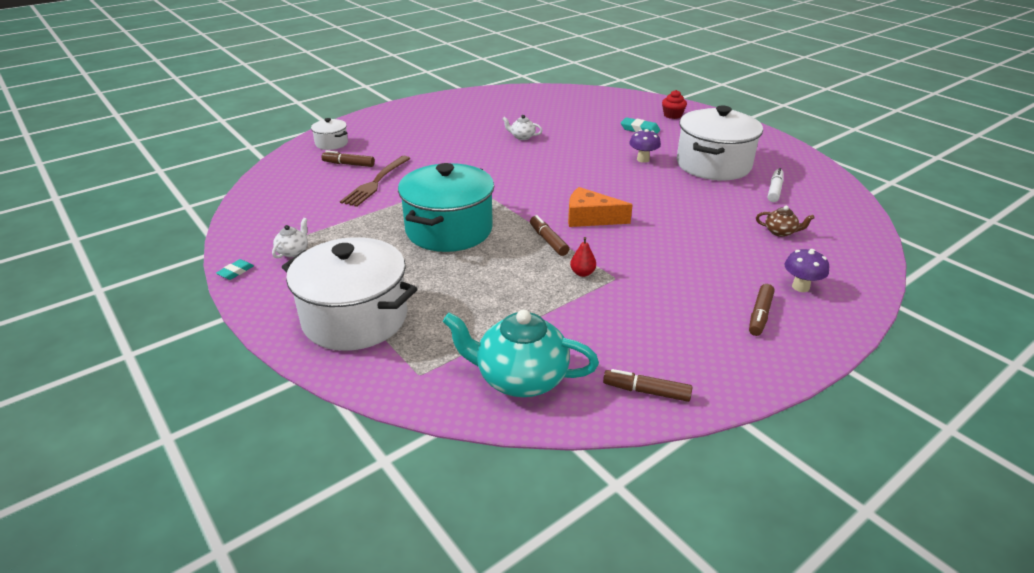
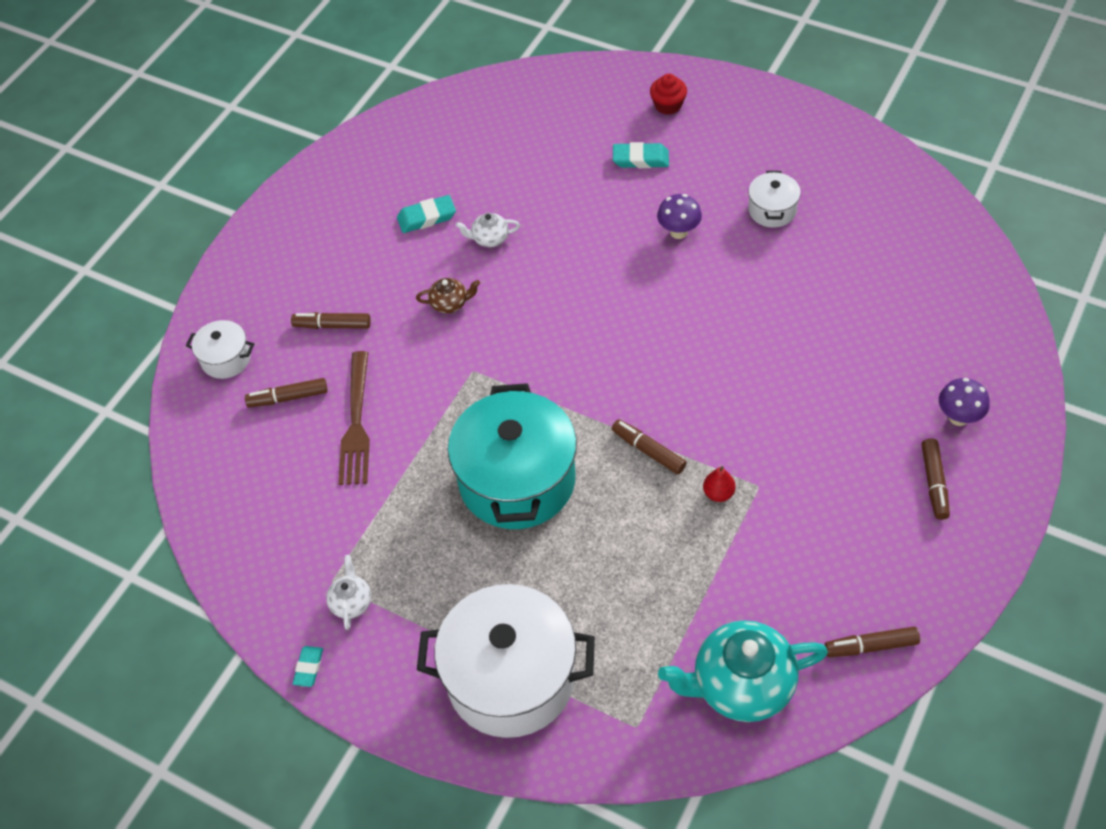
camera: 20 degrees left, 20 degrees up
orange cheese [568,187,633,227] -> none
white pot [677,106,763,180] -> white pot [748,171,801,228], size x0.46
brown teapot [756,206,815,237] -> brown teapot moved to [416,278,480,313]
white marker [768,168,784,202] -> none
none -> brown marker [291,312,371,329]
none -> turquoise eraser [397,195,456,233]

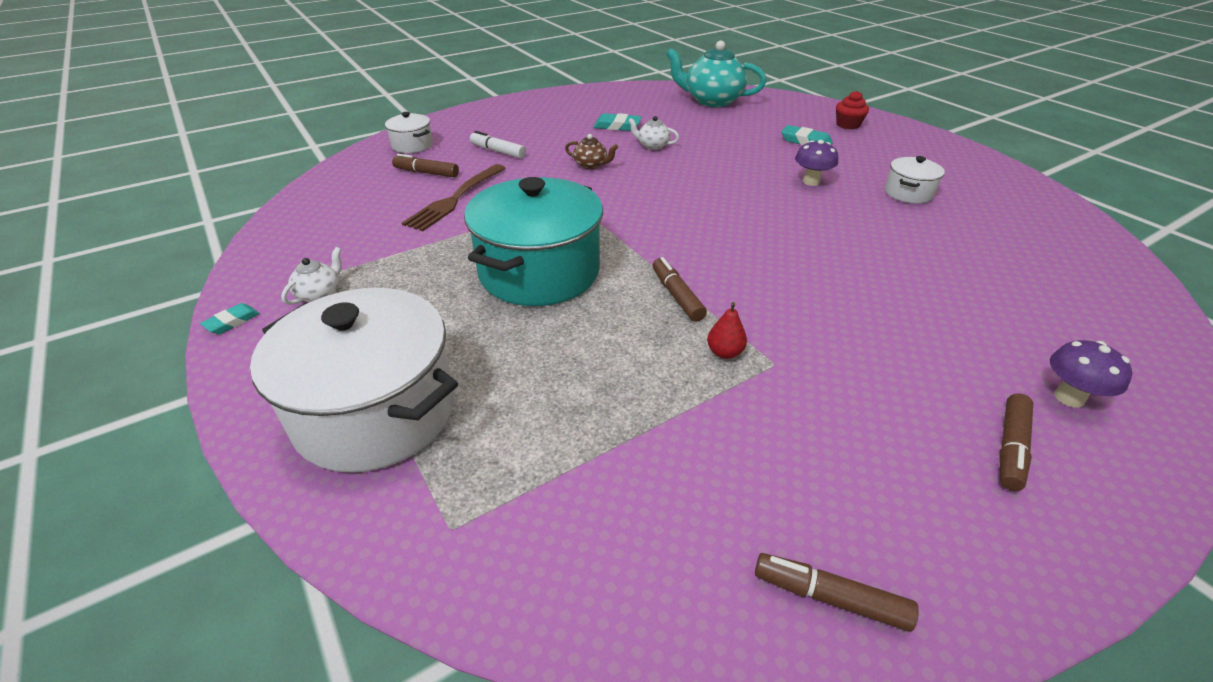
camera: 25 degrees right, 15 degrees down
brown marker [291,312,371,329] -> white marker [470,131,526,159]
turquoise teapot [658,620,828,722] -> turquoise teapot moved to [666,41,766,107]

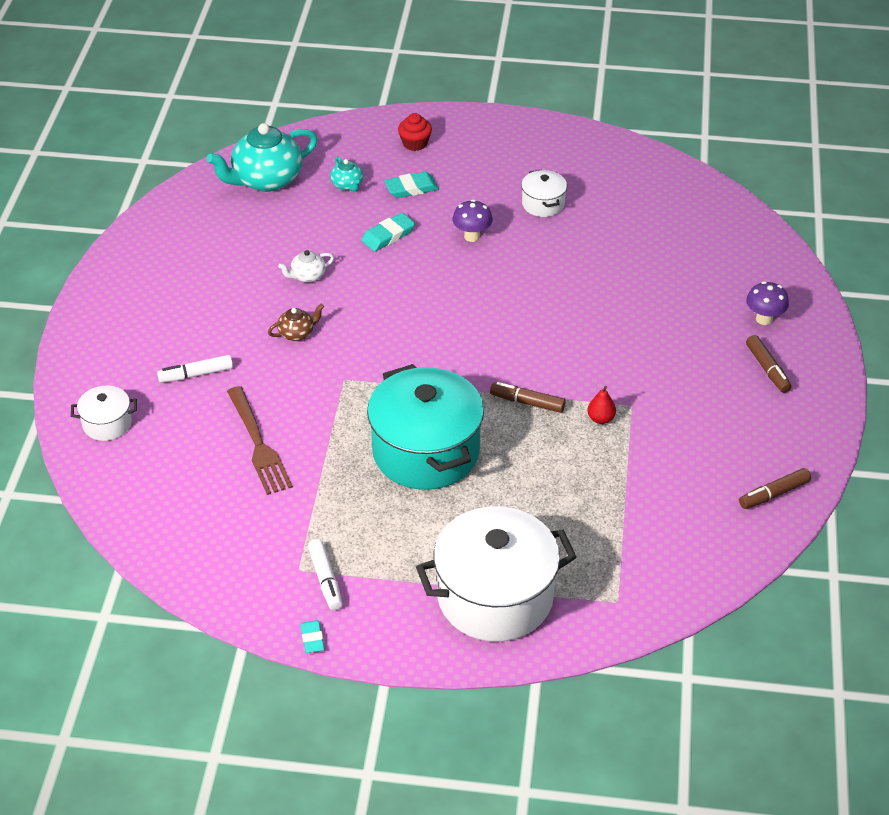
camera: 50 degrees left, 5 degrees up
white teapot [281,247,342,305] -> white marker [308,539,343,610]
brown marker [392,154,459,178] -> none
turquoise eraser [593,113,642,131] -> turquoise eraser moved to [361,213,415,252]
none -> turquoise teapot [330,157,363,192]

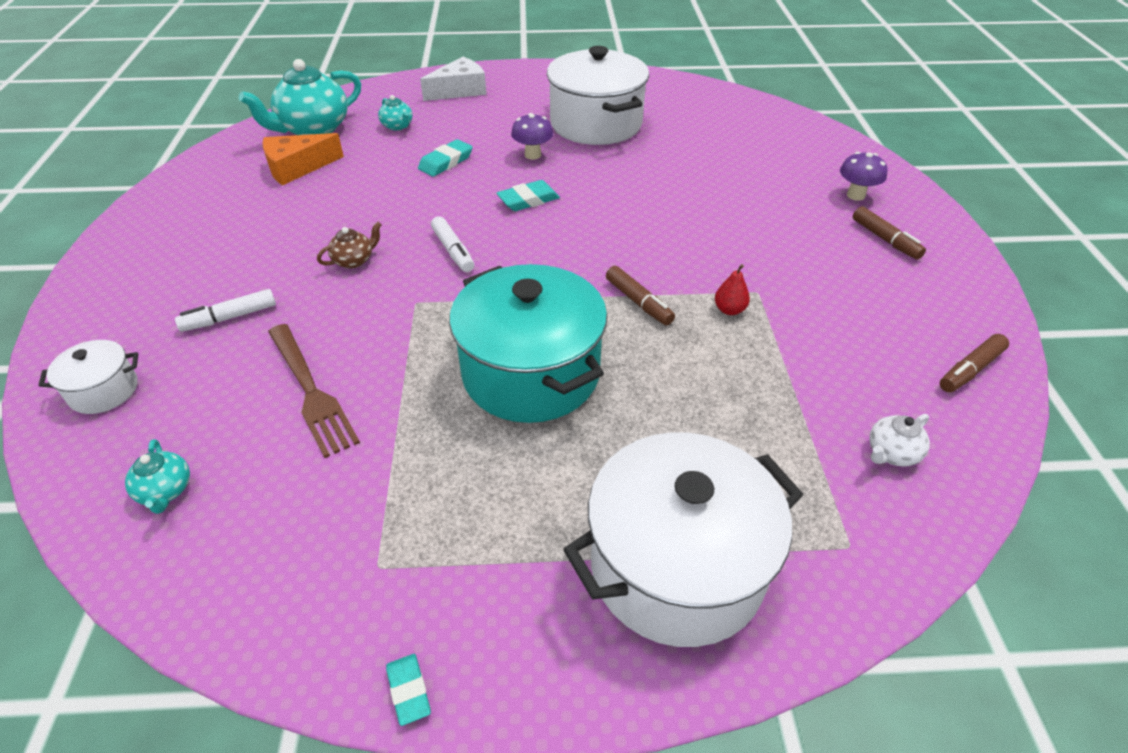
camera: 10 degrees left, 0 degrees up
white teapot [278,250,334,283] -> white teapot moved to [869,414,930,467]
white marker [308,539,343,610] -> white marker moved to [431,216,474,272]
turquoise eraser [384,172,439,198] -> turquoise eraser moved to [497,180,560,211]
red cupcake [398,113,432,151] -> white cheese [420,57,486,101]
brown marker [490,382,566,413] -> brown marker turned 135 degrees counterclockwise [606,266,675,325]
white pot [521,169,567,217] -> white pot [547,46,649,145], size x2.16
none -> turquoise teapot [125,439,190,514]
none -> orange cheese [262,133,344,186]

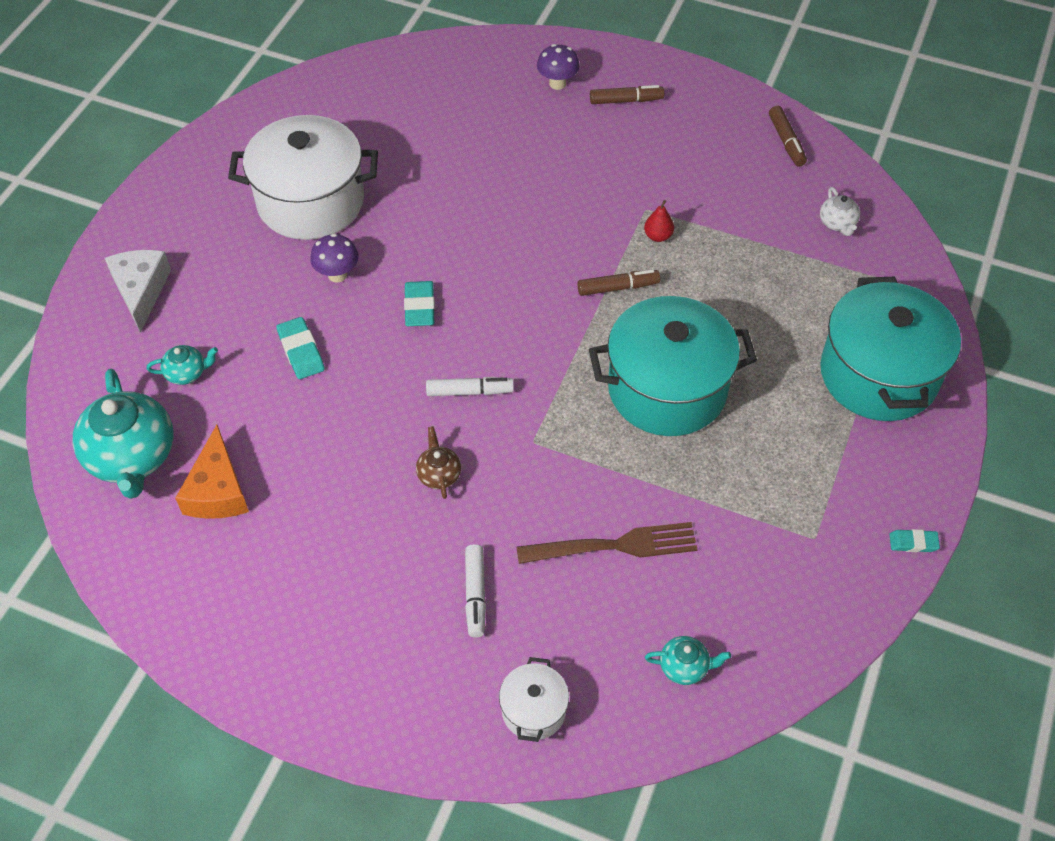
camera: 65 degrees left, 10 degrees up
white pot [563,432,803,647] -> turquoise pot [820,277,961,421]

